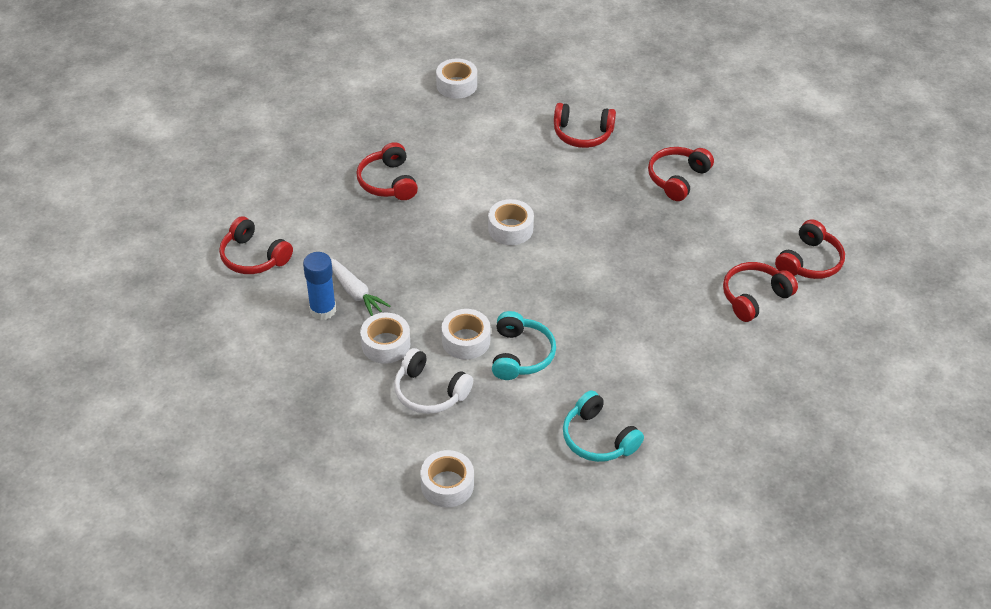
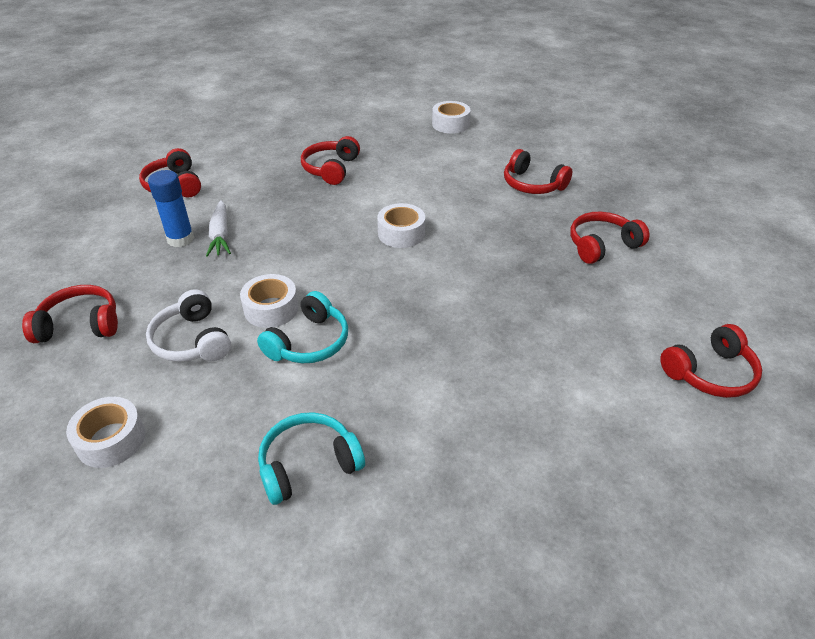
camera: 30 degrees right, 5 degrees down
white tape [360,313,410,364] -> none
turquoise headphones [563,390,644,462] -> turquoise headphones turned 75 degrees clockwise [258,412,365,505]
red headphones [723,262,798,322] -> red headphones moved to [22,285,118,343]

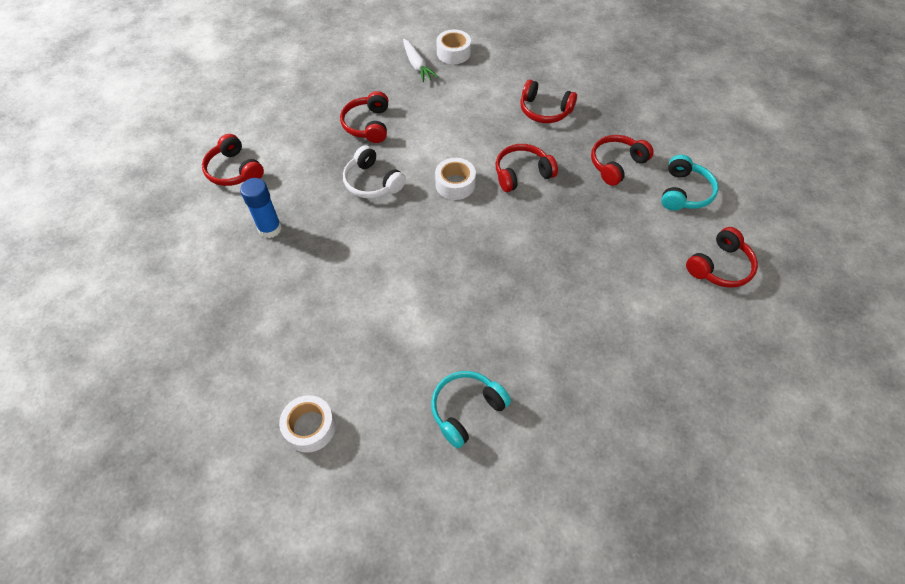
camera: 15 degrees left, 15 degrees up
red headphones [22,285,118,343] -> red headphones moved to [496,144,558,192]
white headphones [146,289,231,362] -> white headphones moved to [343,145,406,198]
white carrot [206,200,231,257] -> white carrot moved to [403,39,438,82]
white tape [240,274,298,328] -> none
turquoise headphones [257,291,348,363] -> turquoise headphones moved to [661,155,718,211]

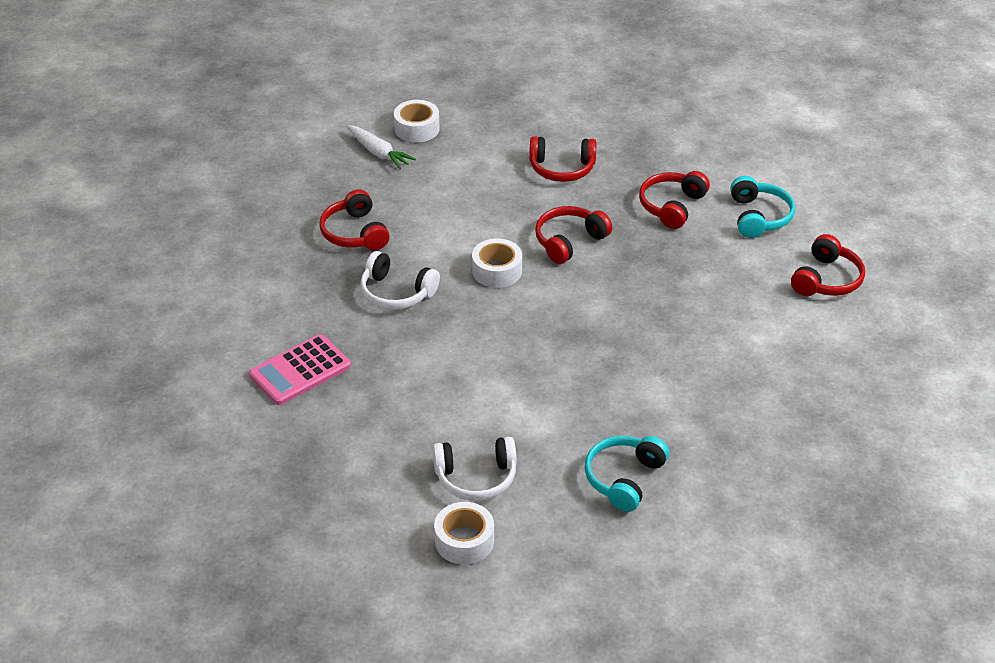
camera: 20 degrees left, 15 degrees down
red headphones [202,134,264,186] -> none
blue glue stick [240,178,282,238] -> pink calculator [249,334,351,405]
none -> white headphones [433,437,517,501]

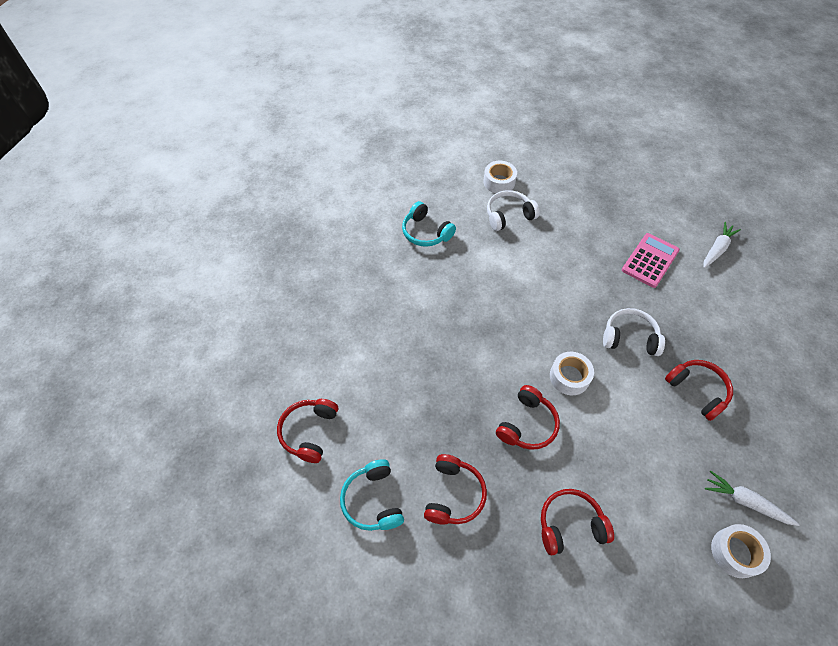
camera: 165 degrees right, 15 degrees up
turquoise headphones [585,436,669,512] -> turquoise headphones turned 120 degrees clockwise [402,201,456,247]
none -> white carrot [703,222,741,268]

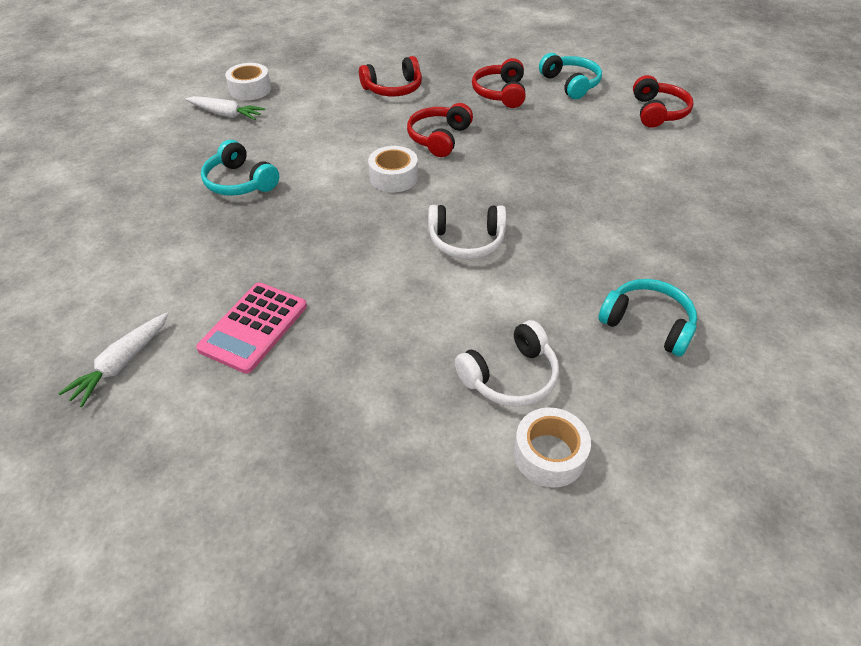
camera: 170 degrees right, 10 degrees down
white headphones [603,308,665,356] -> white headphones moved to [428,205,506,259]
red headphones [665,360,733,421] -> turquoise headphones [201,140,279,196]

